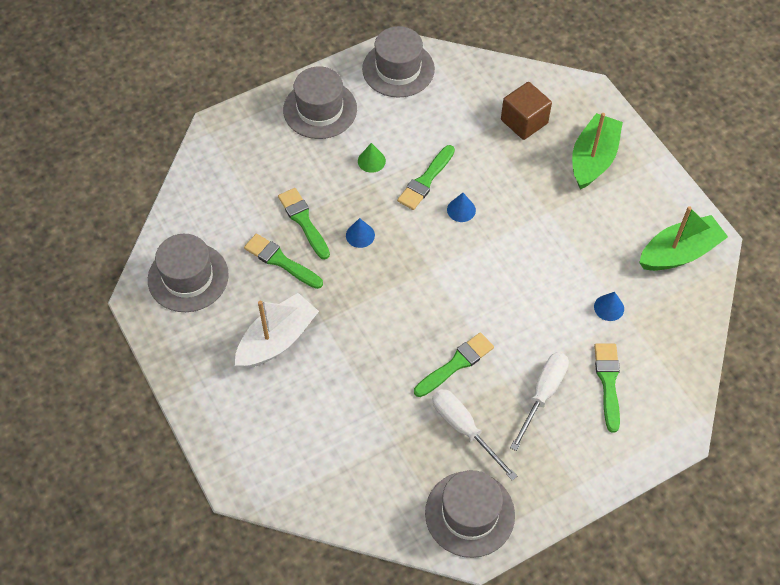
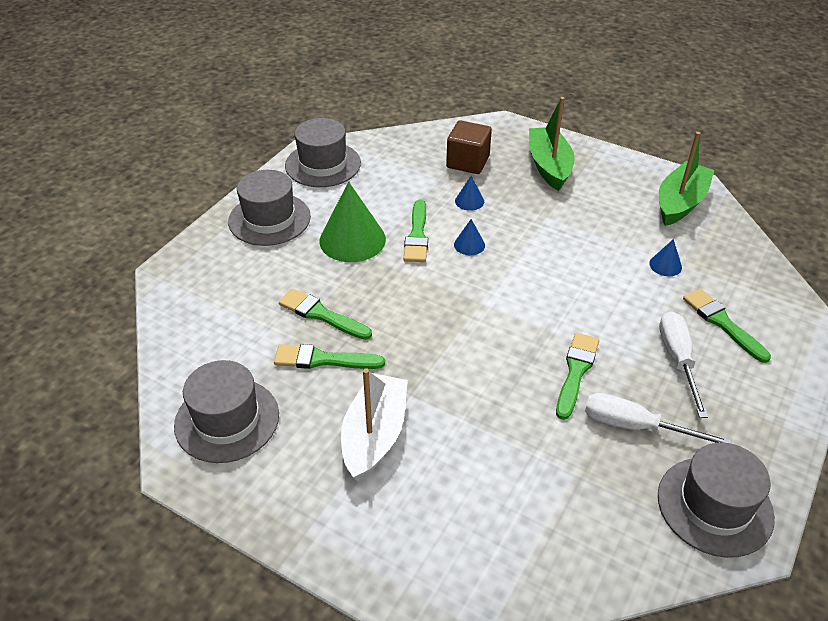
camera: 30 degrees left, 15 degrees down
blue cone [346,218,375,248] -> blue cone moved to [455,176,484,211]
green cone [358,143,386,173] -> green cone [319,182,386,262], size x2.14

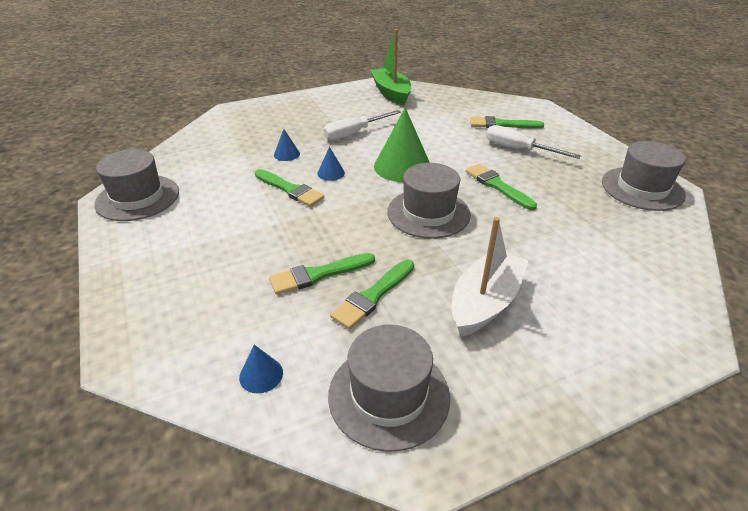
camera: 55 degrees left, 5 degrees down
grey hat [228,170,311,246] -> grey hat moved to [387,163,471,239]
green cone [319,182,386,262] -> green cone moved to [374,108,430,182]
white boat [341,368,408,482] -> white boat turned 75 degrees clockwise [452,217,528,337]
brown cube [446,120,492,174] -> none
green boat [529,97,575,191] -> none
white screwdriver [585,393,731,443] -> white screwdriver moved to [323,110,401,140]
blue cone [649,239,682,276] -> blue cone moved to [239,345,283,393]

